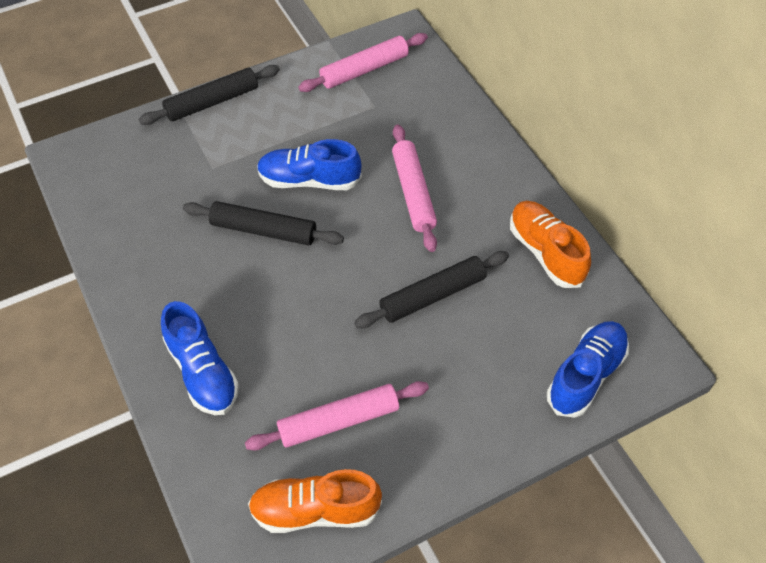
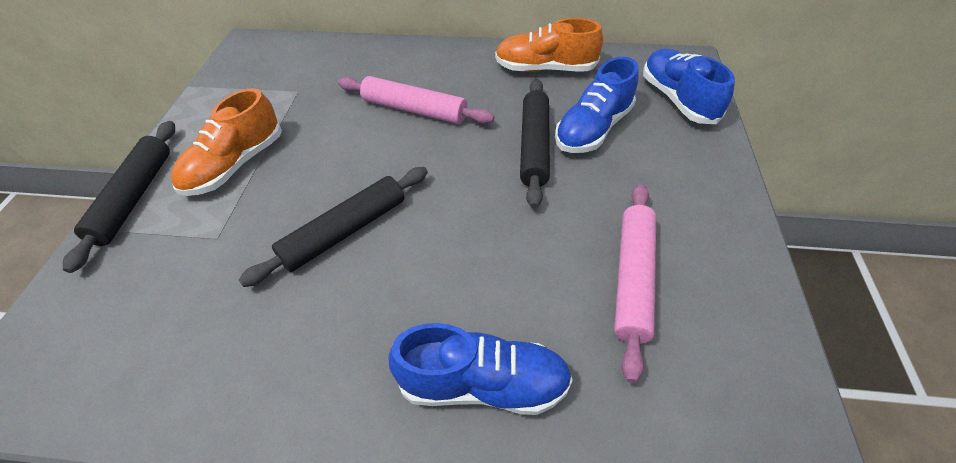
camera: 55 degrees left, 5 degrees down
orange shoe [248,469,382,533] -> orange shoe moved to [171,88,282,196]
blue shoe [257,139,362,190] -> blue shoe moved to [555,57,639,153]
pink rolling pin [298,33,428,92] -> none

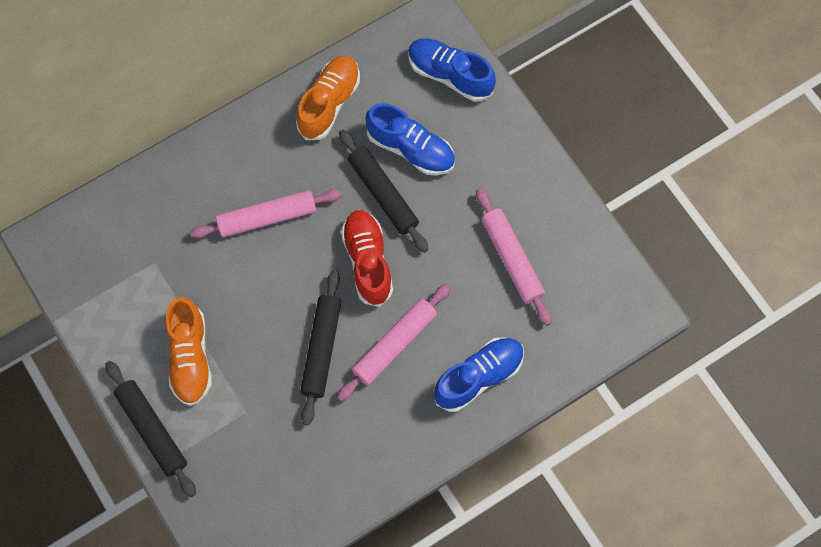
camera: 40 degrees left, 20 degrees up
orange shoe [495,18,603,72] -> orange shoe turned 150 degrees clockwise [296,56,360,140]
blue shoe [555,57,639,153] -> blue shoe turned 60 degrees counterclockwise [365,103,455,175]
none -> pink rolling pin [337,284,451,401]
none -> red shoe [341,210,393,307]

